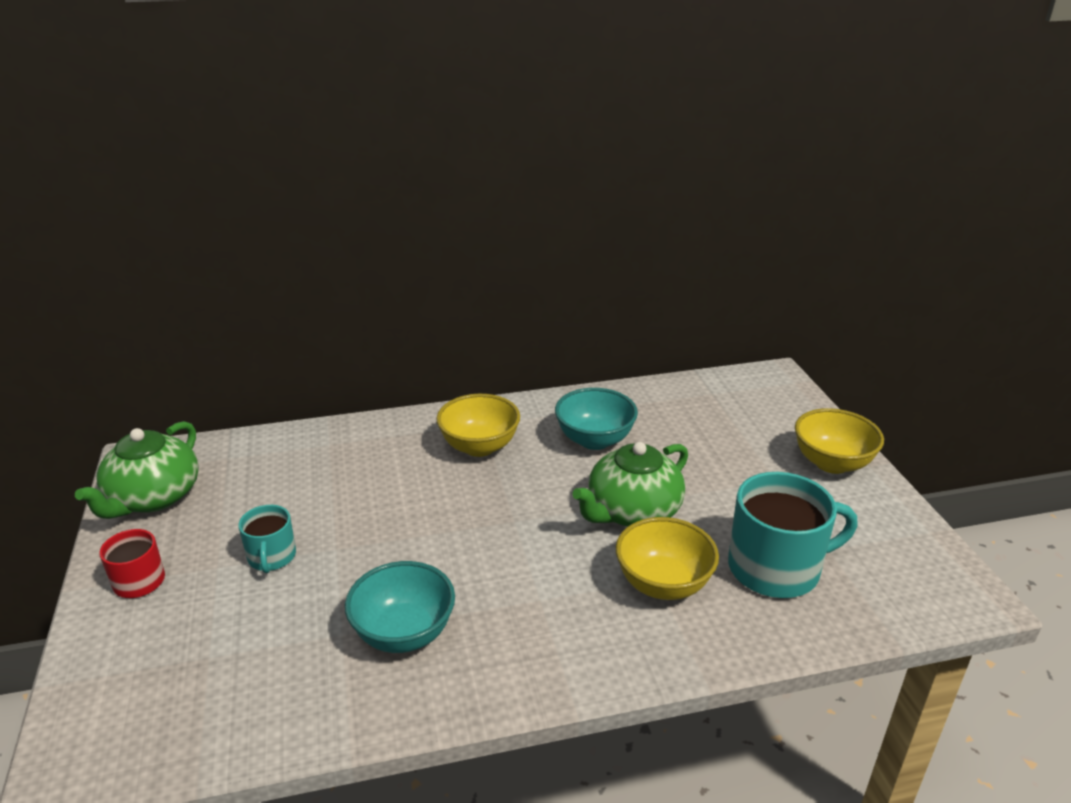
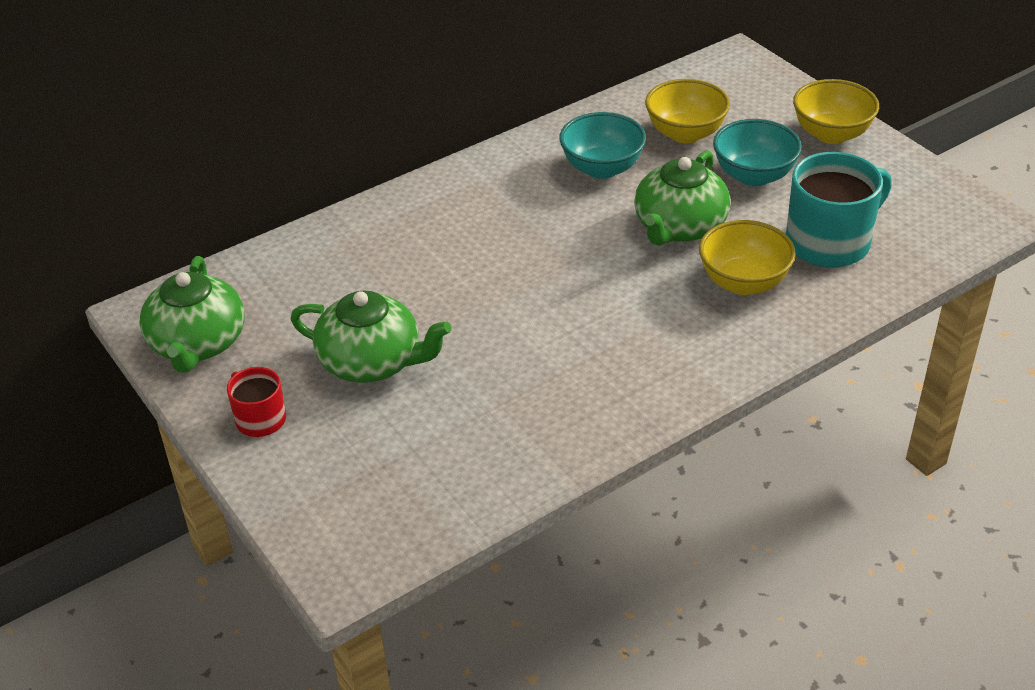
camera: 20 degrees left, 10 degrees up
turquoise mug [238,505,296,573] -> green teapot [291,290,452,383]
turquoise bowl [345,561,455,653] -> turquoise bowl moved to [713,119,802,186]
yellow bowl [436,394,520,457] -> yellow bowl moved to [645,79,730,143]

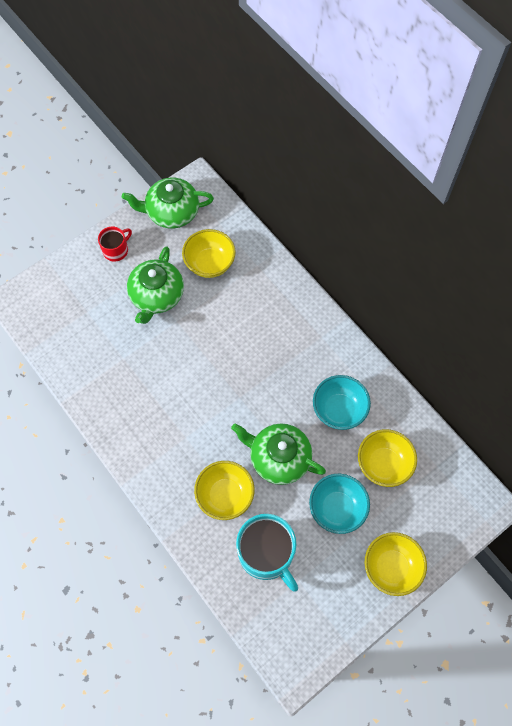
camera: 85 degrees right, 25 degrees up
none -> yellow bowl [182,229,236,278]

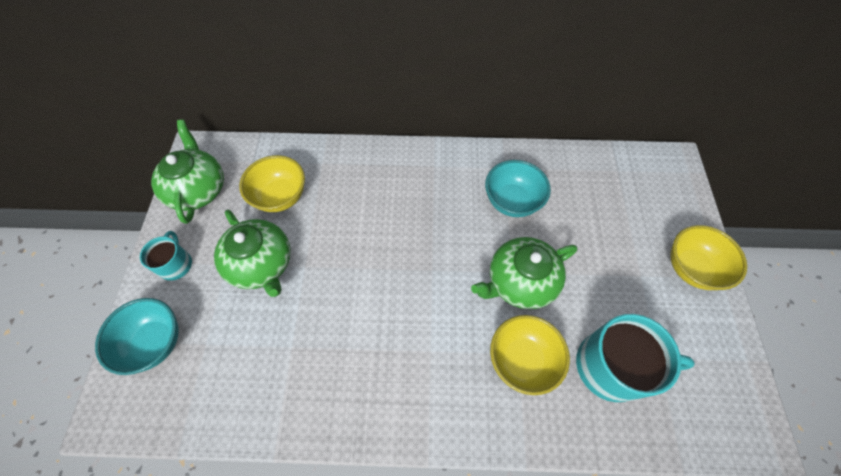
camera: 50 degrees left, 5 degrees down
red mug [98,227,132,262] -> turquoise mug [140,231,192,281]
green teapot [122,178,214,229] -> green teapot turned 135 degrees clockwise [151,120,224,224]
turquoise bowl [309,474,370,534] -> turquoise bowl moved to [95,298,179,375]
yellow bowl [358,429,417,487] -> none

